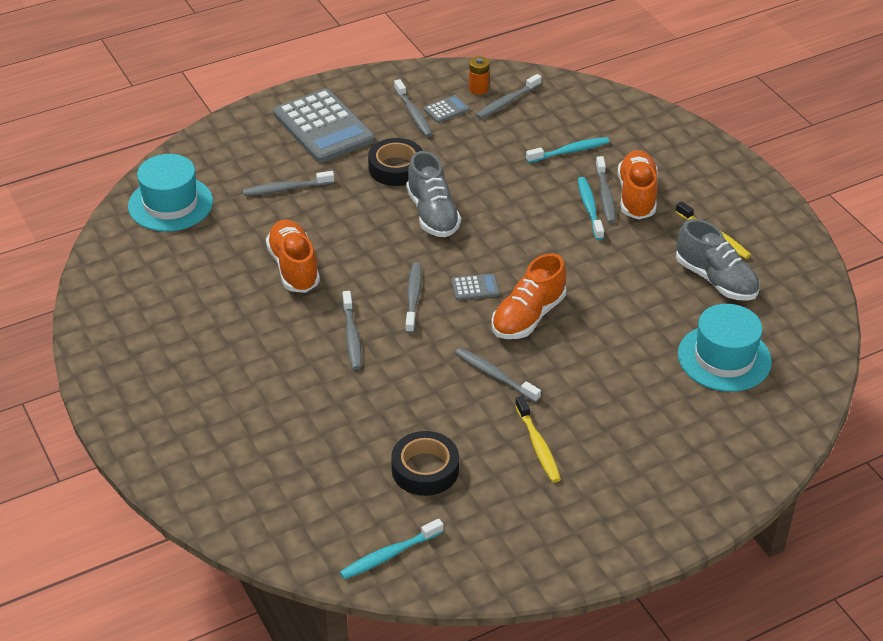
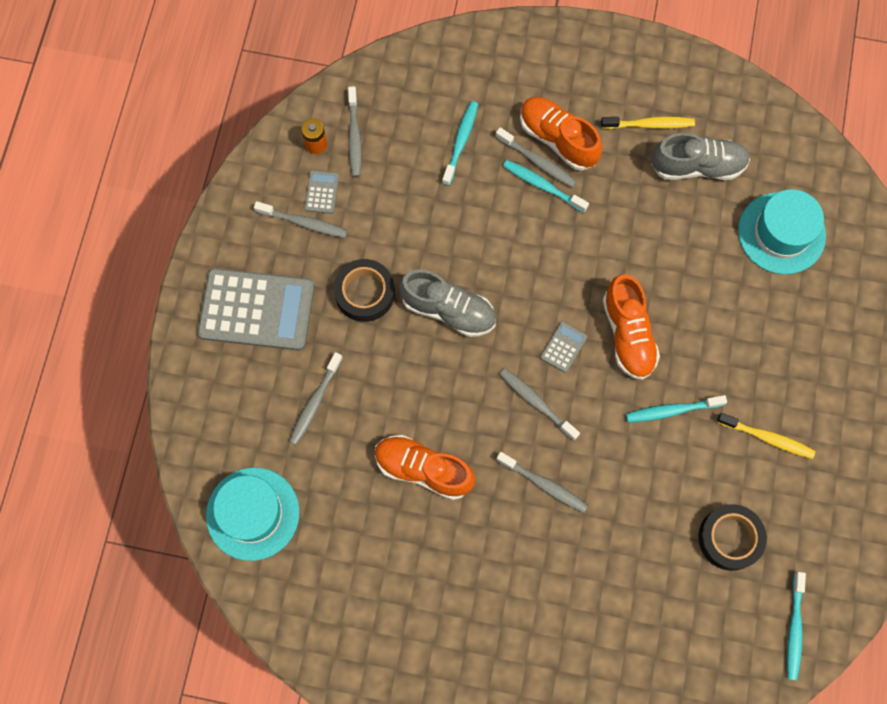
camera: 50 degrees left, 30 degrees up
grey toothbrush [455,348,541,403] -> turquoise toothbrush [626,395,727,422]

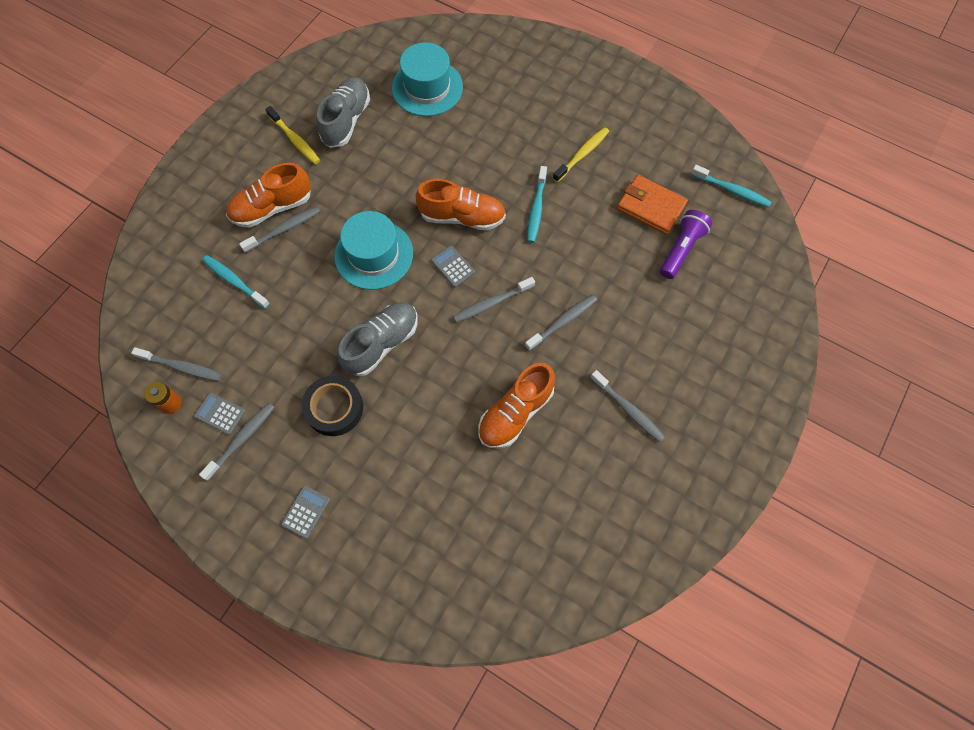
camera: 70 degrees left, 5 degrees down
grey calculator [197,268,315,351] -> grey calculator [281,485,330,539], size x0.42
turquoise hat [206,467,300,561] -> turquoise hat moved to [334,211,413,290]
grey toothbrush [289,352,343,445] -> grey toothbrush moved to [590,370,665,442]
turquoise toothbrush [503,160,589,213] -> none
yellow toothbrush [601,117,695,129] -> yellow toothbrush turned 120 degrees clockwise [265,106,320,164]
black tape [698,504,767,571] -> orange wallet [617,175,688,235]
none -> purple flashlight [660,210,712,279]

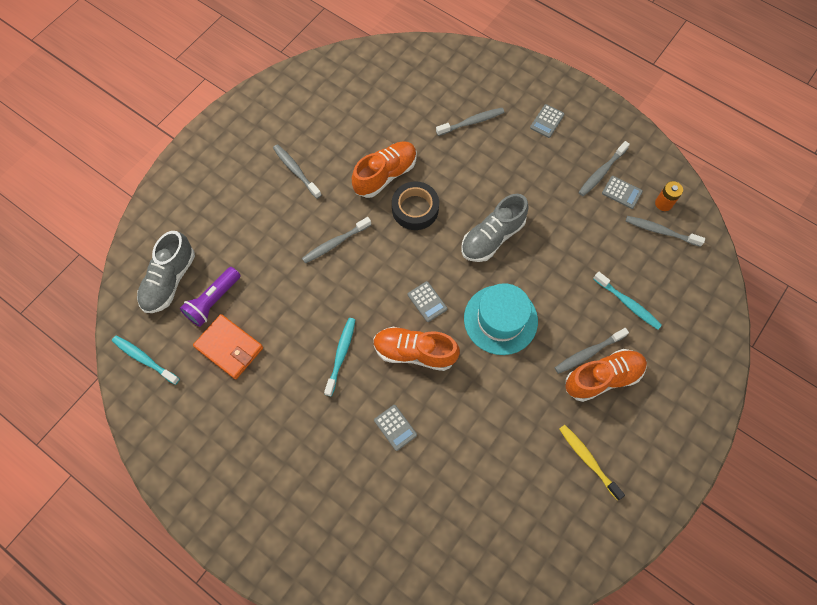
camera: 175 degrees left, 0 degrees up
black tape [302,376,363,436] -> black tape moved to [392,181,439,230]
grey shoe [317,77,370,148] -> grey shoe moved to [137,231,195,313]
turquoise hat [392,42,463,116] -> none
grey toothbrush [453,277,535,323] -> grey toothbrush moved to [436,108,504,136]
yellow toothbrush [553,127,609,182] -> none
none -> grey calculator [374,405,417,451]

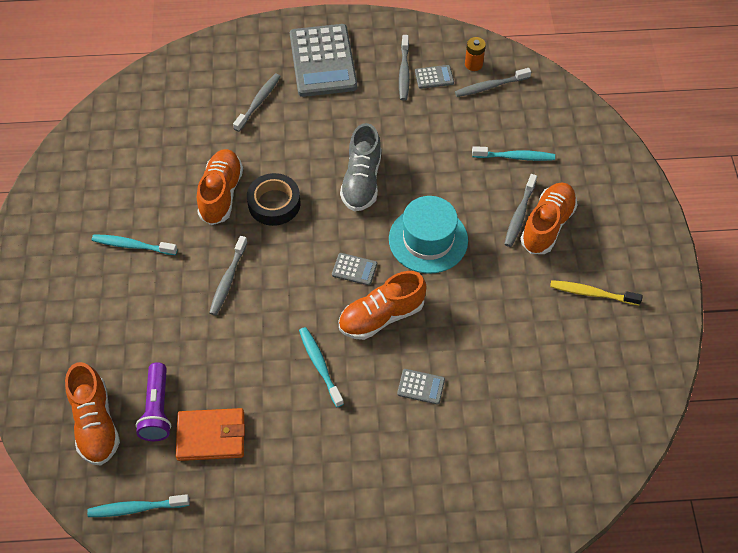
camera: 40 degrees left, 10 degrees down
grey shoe [137,231,195,313] -> orange shoe [65,362,120,466]
grey toothbrush [273,144,321,199] -> turquoise toothbrush [92,234,177,255]
grey calculator [530,104,565,138] -> grey calculator [290,24,357,97], size x2.40

